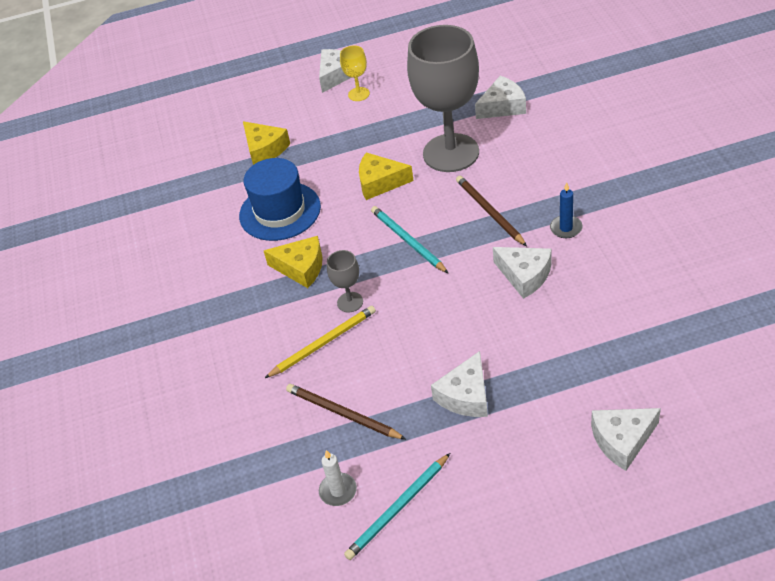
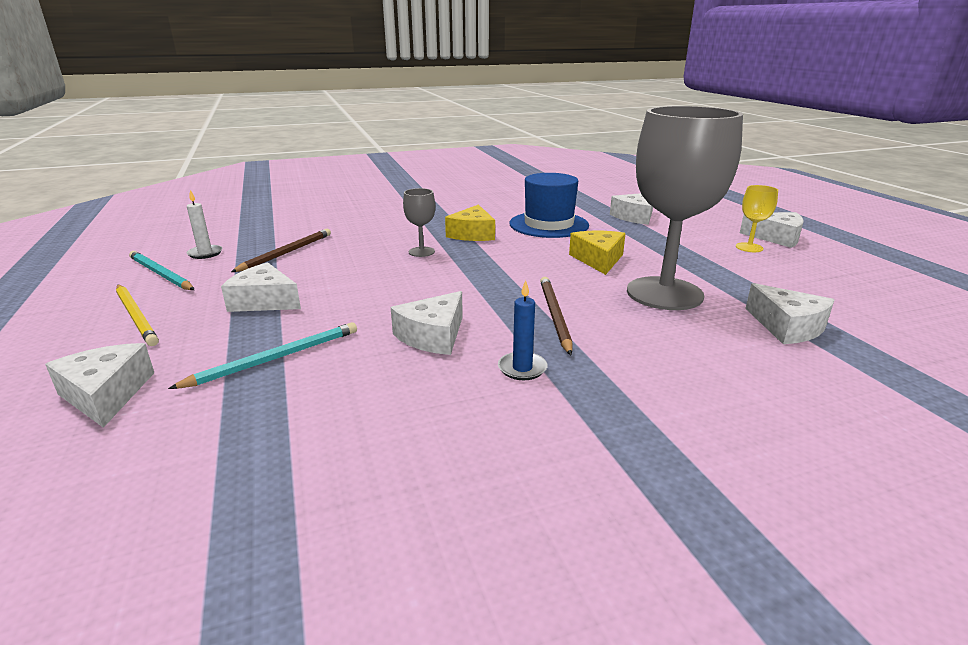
camera: 80 degrees right, 20 degrees down
yellow cheese [243,121,290,165] -> white cheese [610,193,653,225]
yellow pencil [265,306,376,378] -> yellow pencil moved to [116,285,159,346]
turquoise pencil [371,206,449,274] -> turquoise pencil moved to [168,322,357,389]
brown pencil [456,176,527,246] -> brown pencil turned 60 degrees counterclockwise [540,277,573,355]

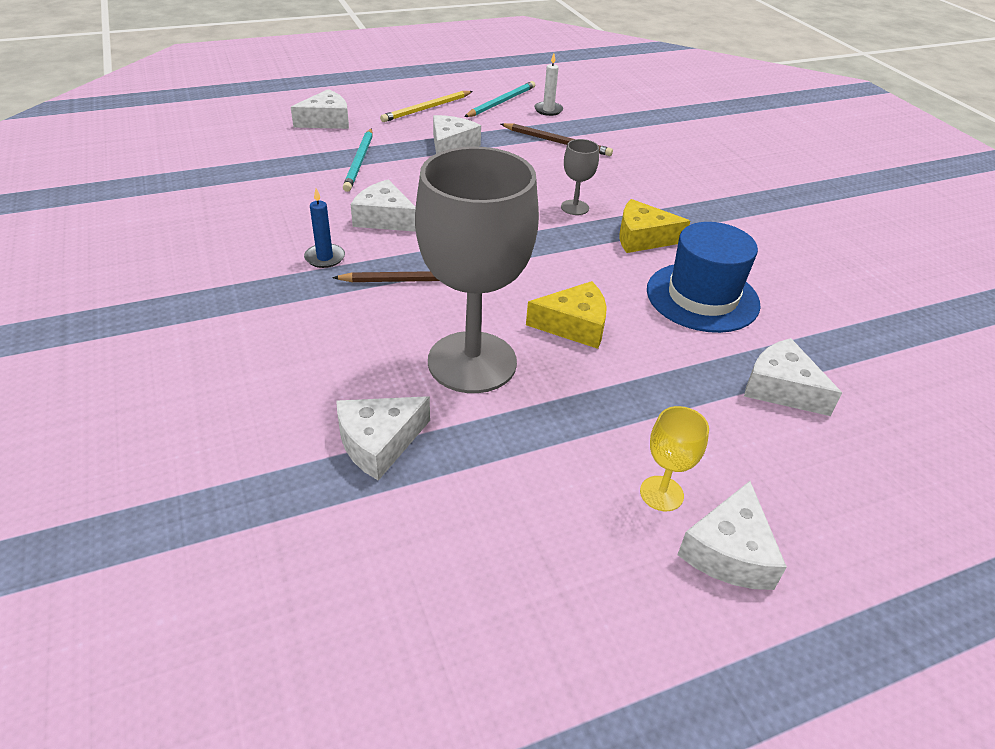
camera: 85 degrees right, 15 degrees up
turquoise pencil [168,322,357,389] -> turquoise pencil turned 45 degrees clockwise [343,128,373,192]

